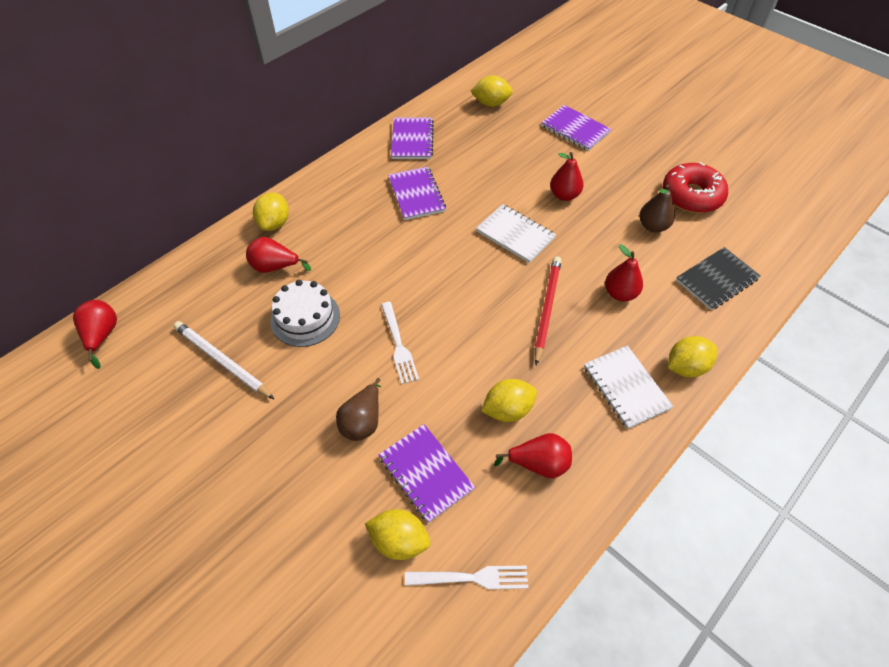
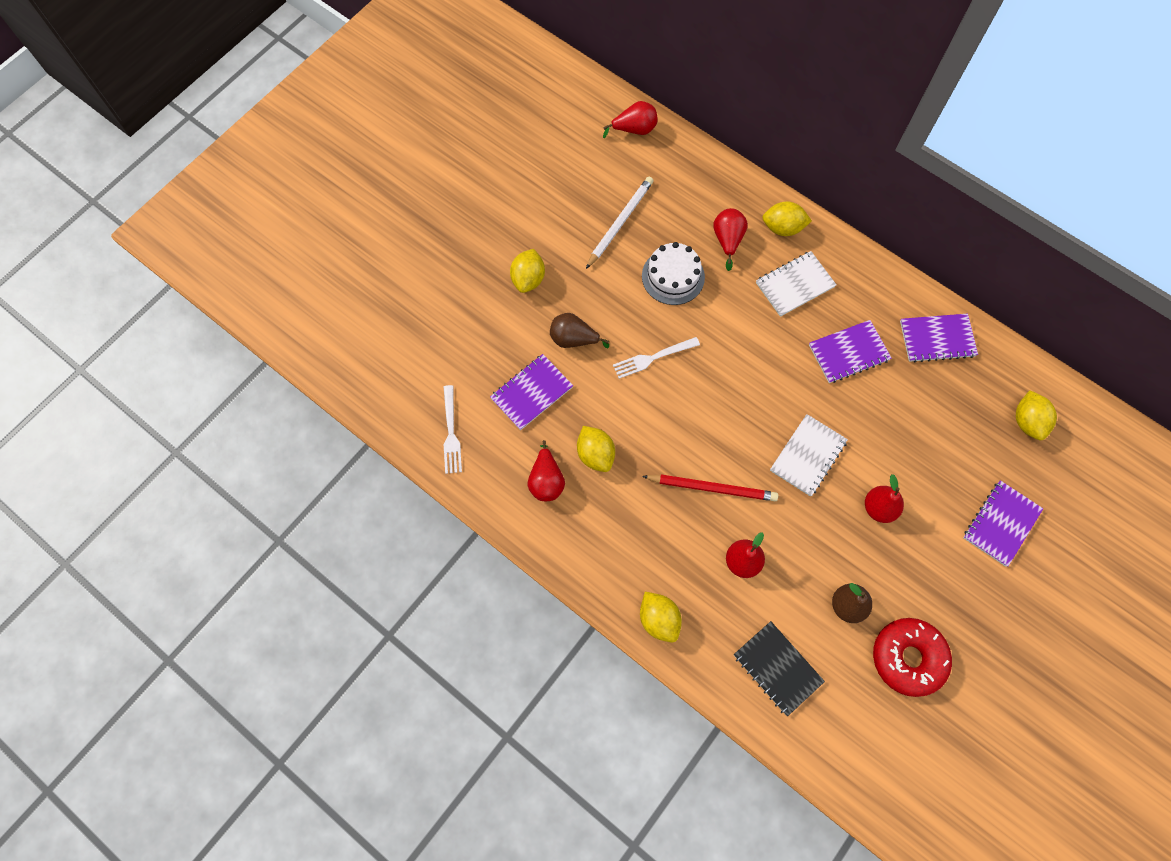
camera: 85 degrees right, 15 degrees up
yellow lemon [365,509,430,560] -> yellow lemon moved to [510,249,545,293]
white notebook [584,346,674,429] -> white notebook moved to [756,251,836,317]

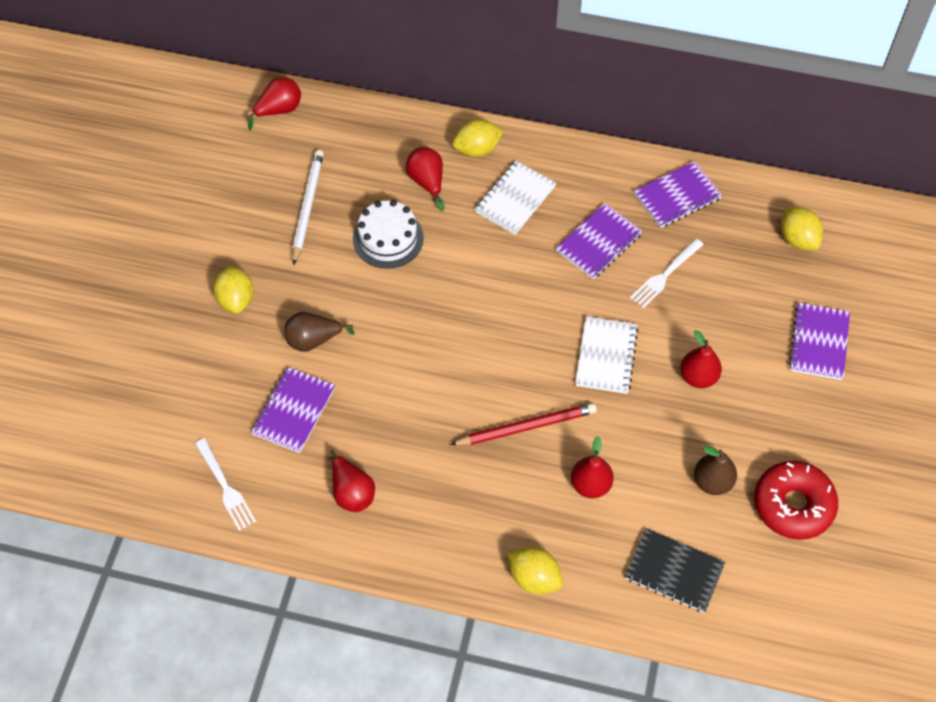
camera: 25 degrees left, 10 degrees down
yellow lemon [577,426,615,472] -> none
white fork [613,337,700,379] -> white fork moved to [630,239,704,308]

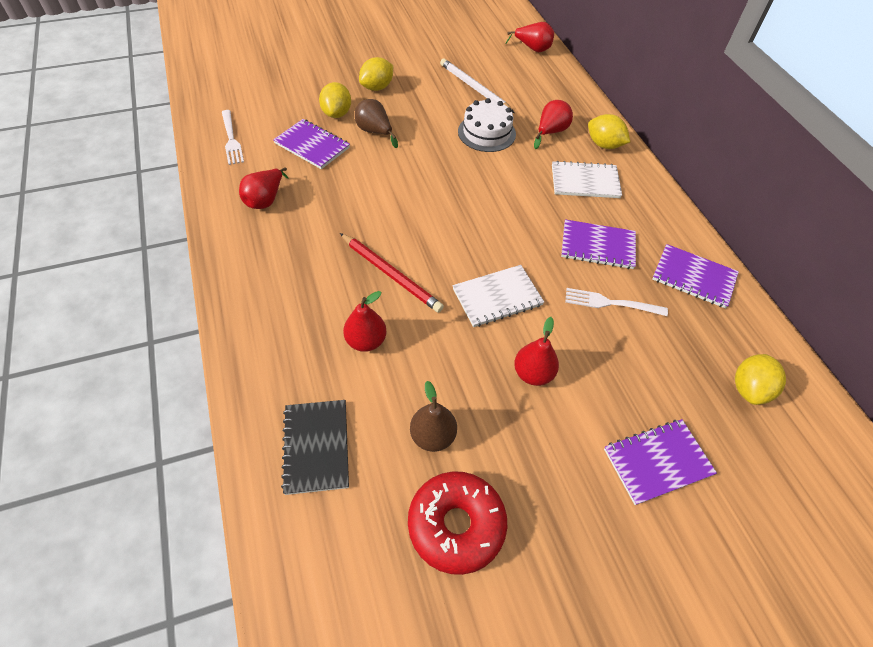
camera: 55 degrees right, 5 degrees down
white fork [195,438,256,531] -> white fork turned 45 degrees counterclockwise [222,110,244,165]
purple notebook [251,367,335,453] -> purple notebook turned 45 degrees clockwise [273,119,350,169]
white pencil [292,150,324,265] -> white pencil turned 105 degrees counterclockwise [440,59,514,113]
yellow lemon [507,547,563,594] -> yellow lemon moved to [319,82,351,118]

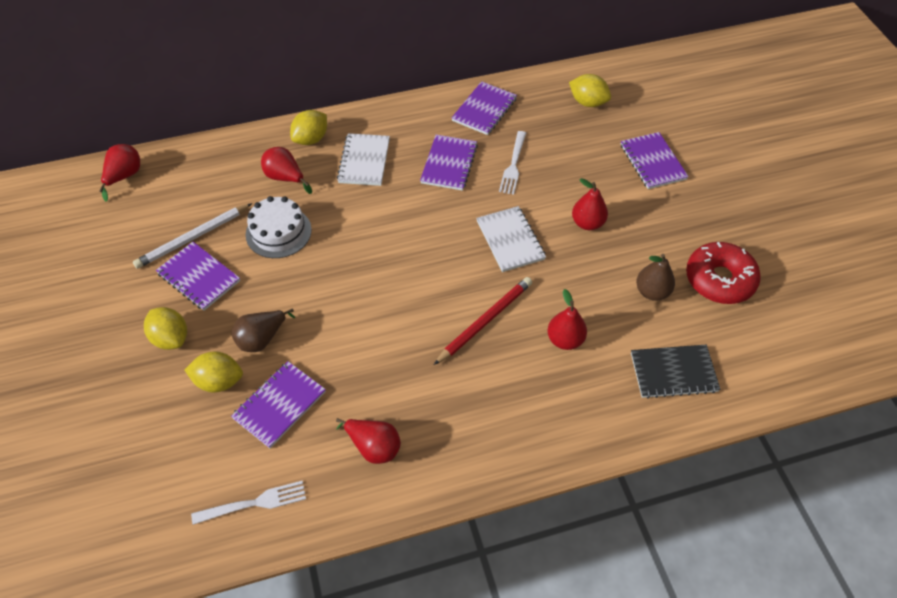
camera: 85 degrees left, 0 degrees up
none -> purple notebook [156,242,240,311]

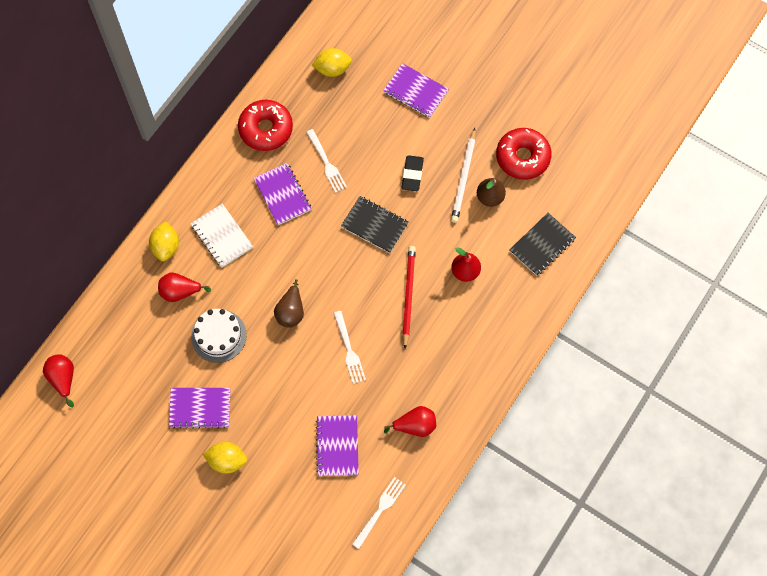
camera: 40 degrees left, 15 degrees up
white pencil [133,203,252,269] -> white pencil moved to [451,128,476,223]
yellow lemon [184,351,243,393] -> none
brown pear [232,309,295,352] -> brown pear moved to [274,279,304,328]
purple notebook [452,81,517,135] -> red donut [238,100,293,151]
white notebook [476,206,546,272] -> black notebook [341,196,409,253]
red pear [572,178,608,230] -> black eraser [402,155,424,191]
none -> white fork [334,311,366,384]

